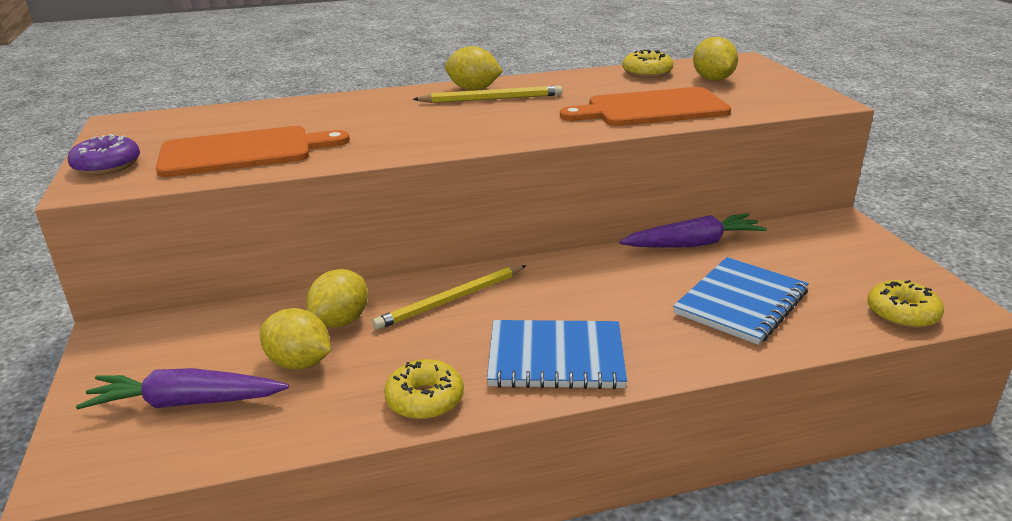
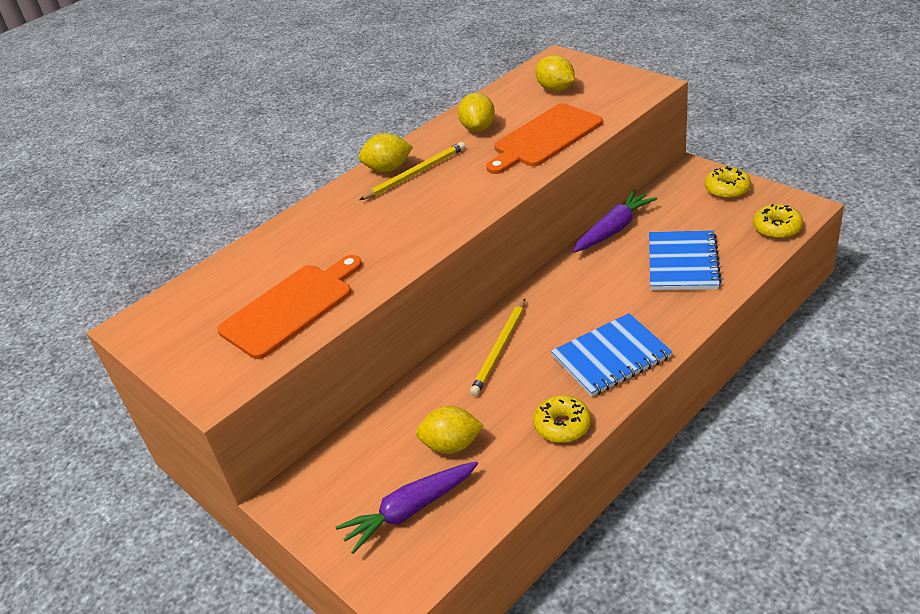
camera: 25 degrees left, 10 degrees up
purple donut [68,134,140,175] -> none
yellow lemon [306,269,368,328] -> yellow lemon moved to [458,93,495,132]
yellow donut [622,50,673,78] -> yellow donut moved to [705,166,751,199]

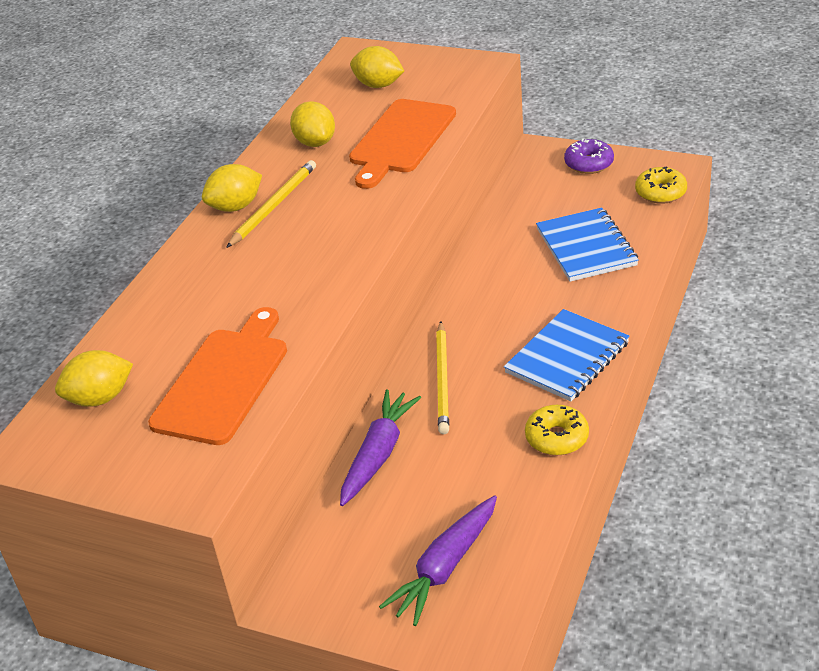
camera: 25 degrees left, 0 degrees up
yellow lemon [416,406,484,454] -> yellow lemon moved to [55,350,133,407]
purple carrot [573,190,657,253] -> purple carrot moved to [340,389,421,506]
yellow donut [705,166,751,199] -> purple donut [564,139,614,174]

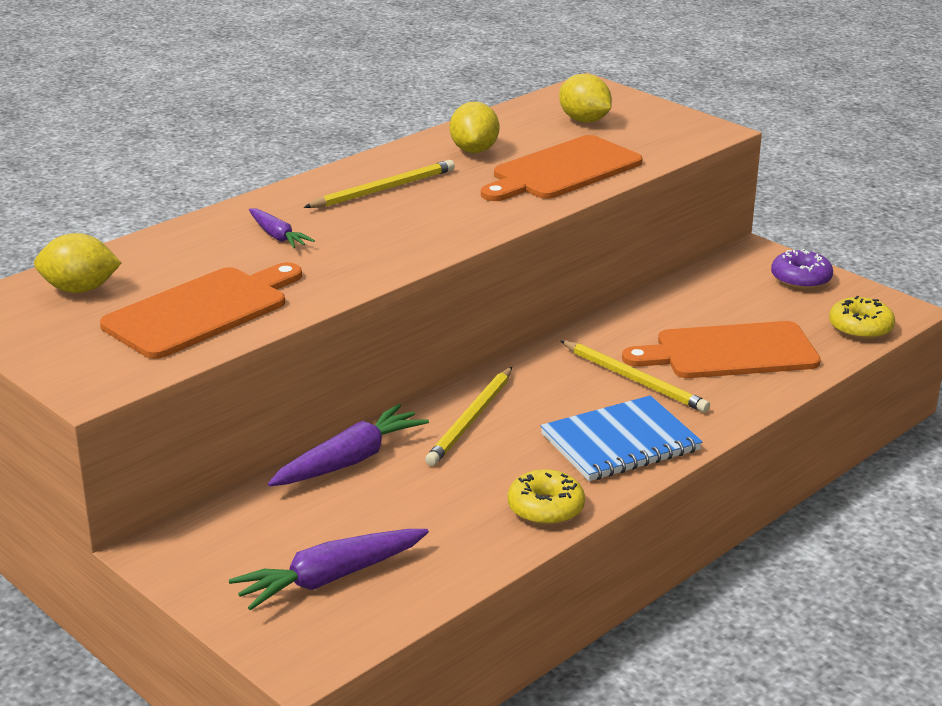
camera: 20 degrees right, 10 degrees down
yellow lemon [202,164,262,212] -> none
blue notebook [536,208,639,282] -> orange cutting board [622,321,821,378]
none -> purple carrot [249,208,315,248]
none -> yellow pencil [561,341,710,412]

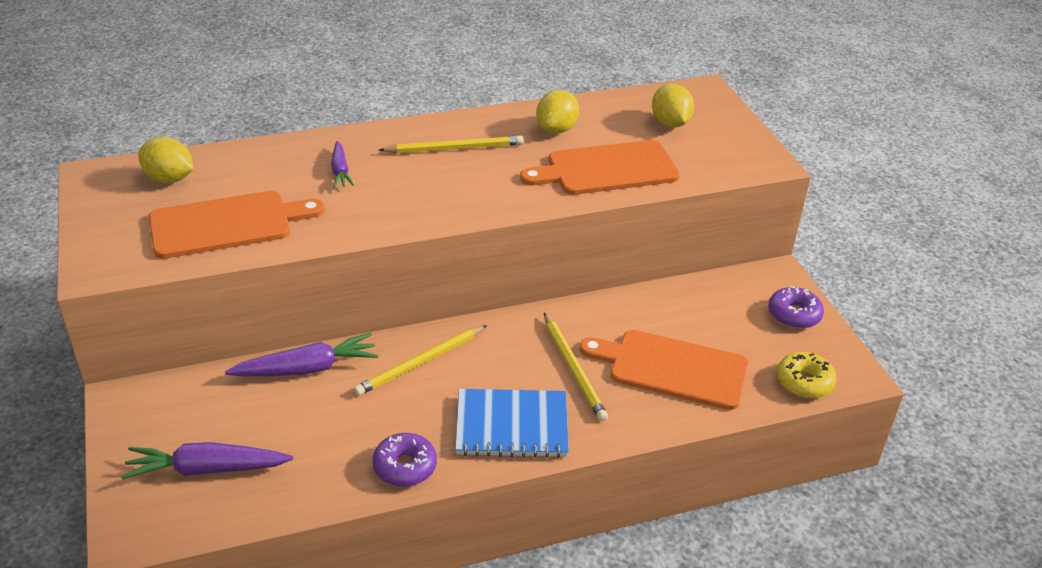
camera: 25 degrees right, 10 degrees up
yellow donut [508,469,585,525] -> purple donut [372,433,437,487]

